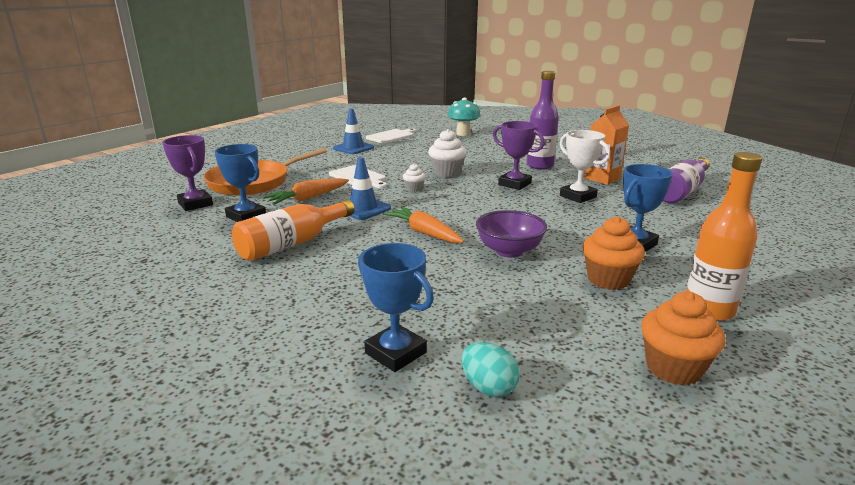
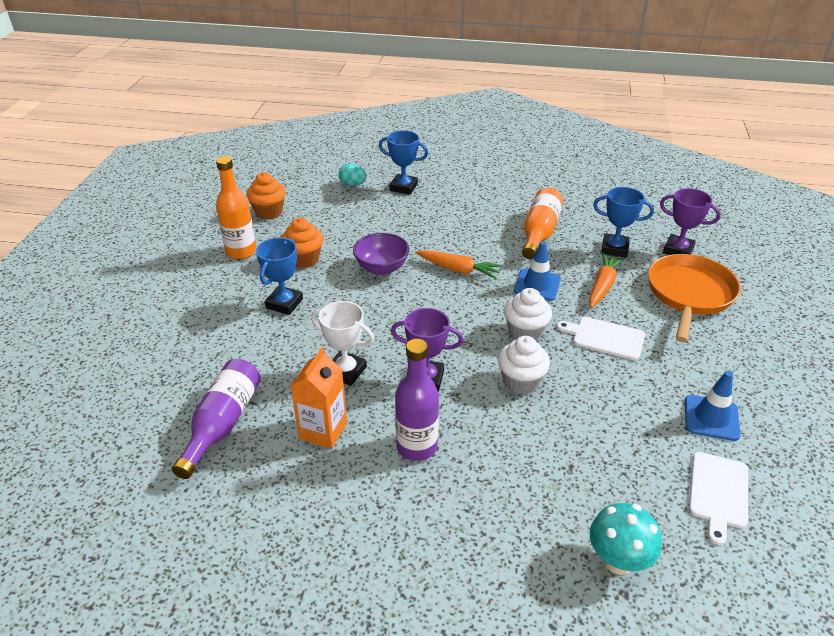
camera: 155 degrees right, 15 degrees up
white cupcake [403,163,426,192] -> white cupcake [504,288,552,341], size x1.81

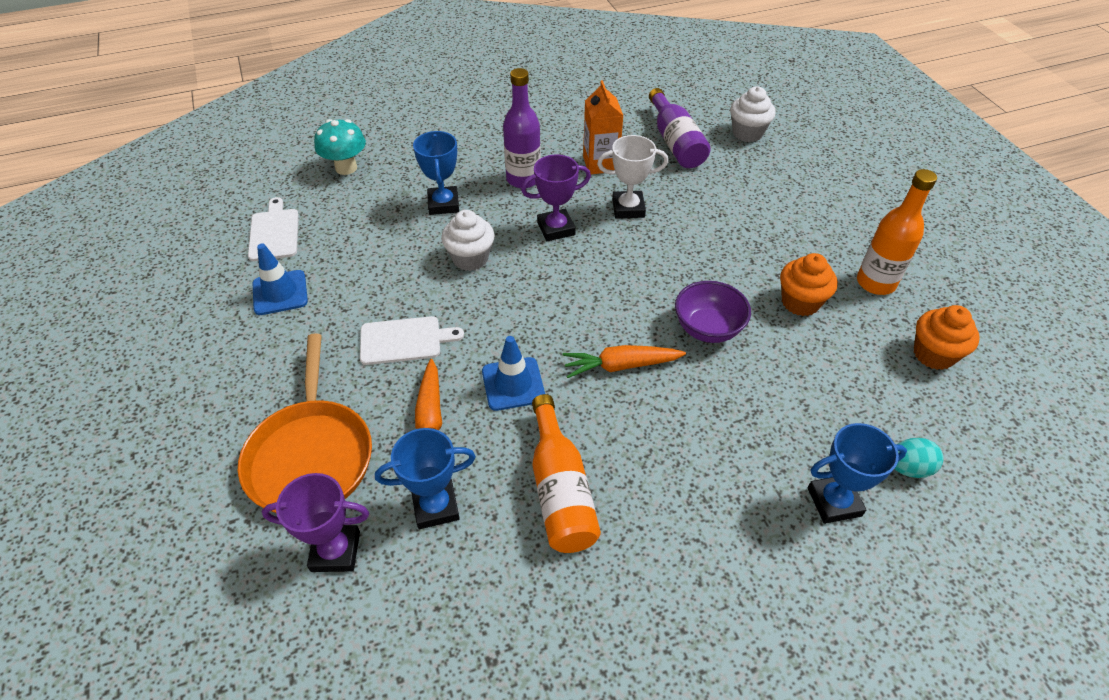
camera: 150 degrees right, 10 degrees up
blue trophy [256,238,303,315] -> blue trophy moved to [413,131,459,215]
white cupcake [504,288,552,341] -> white cupcake moved to [730,86,776,142]

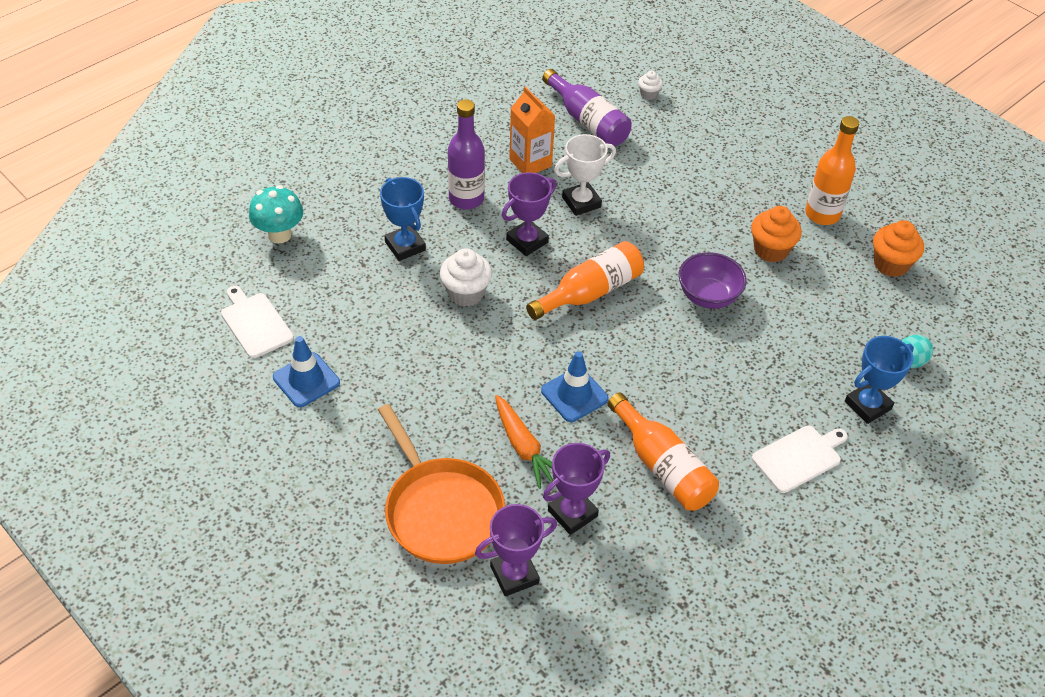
camera: 25 degrees left, 0 degrees up
white cutting board [360,316,464,365] -> white cutting board moved to [752,425,848,493]
blue trophy [375,428,476,529] -> purple trophy [543,443,610,535]
orange carrot [562,345,686,378] -> none
white cupcake [730,86,776,142] -> white cupcake [638,71,663,100], size x0.55
none -> orange bottle [526,241,644,320]

